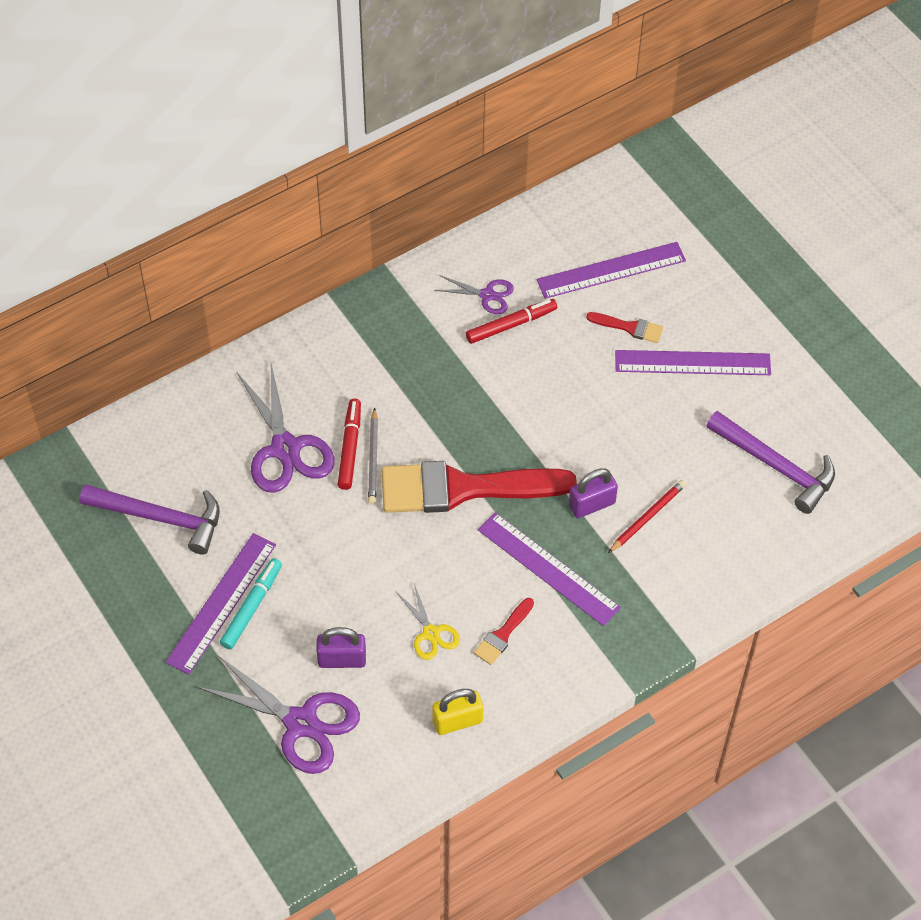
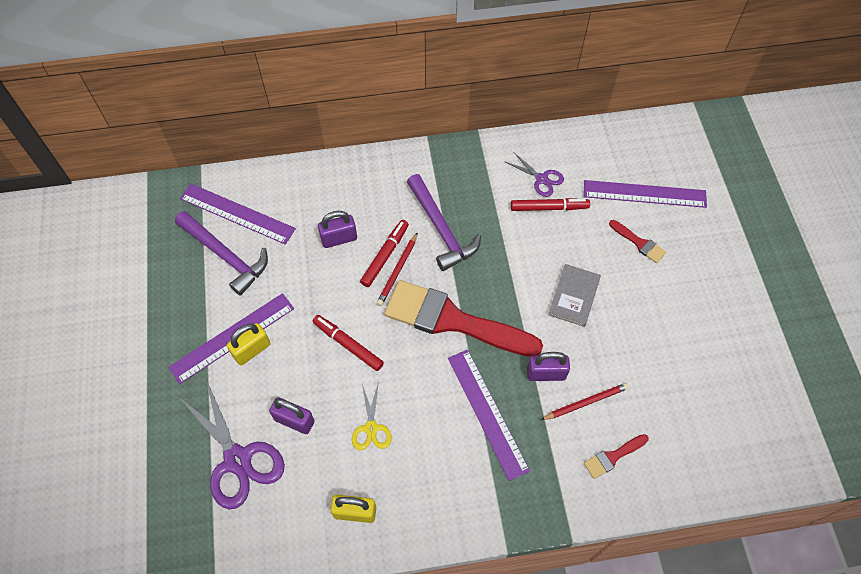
camera: 25 degrees right, 5 degrees up
turquoise marker [220,558,282,649] -> yellow padlock [227,323,270,365]
purple scissors [237,364,335,493] -> purple padlock [318,211,357,248]
grey pencil [368,407,378,504] -> red pencil [376,232,418,306]
red brush [474,598,534,665] -> red brush moved to [584,434,649,479]
purple ruler [615,350,771,375] -> purple ruler moved to [180,184,296,245]
purple hammer [706,411,835,514] -> purple hammer moved to [407,174,481,271]
none -> red marker [313,315,384,371]
none -> grey book [548,264,601,327]

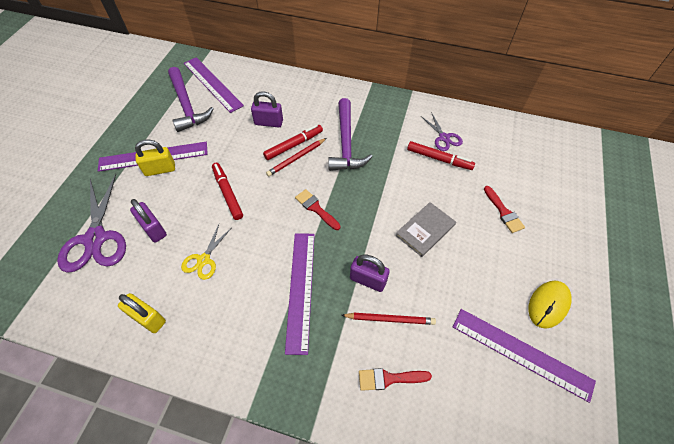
camera: 25 degrees right, 5 degrees down
red brush [384,280,543,357] -> red brush [295,189,341,230], size x0.42
purple ruler [584,180,707,208] -> purple ruler moved to [453,309,596,403]
none -> yellow mouse [528,281,572,329]

